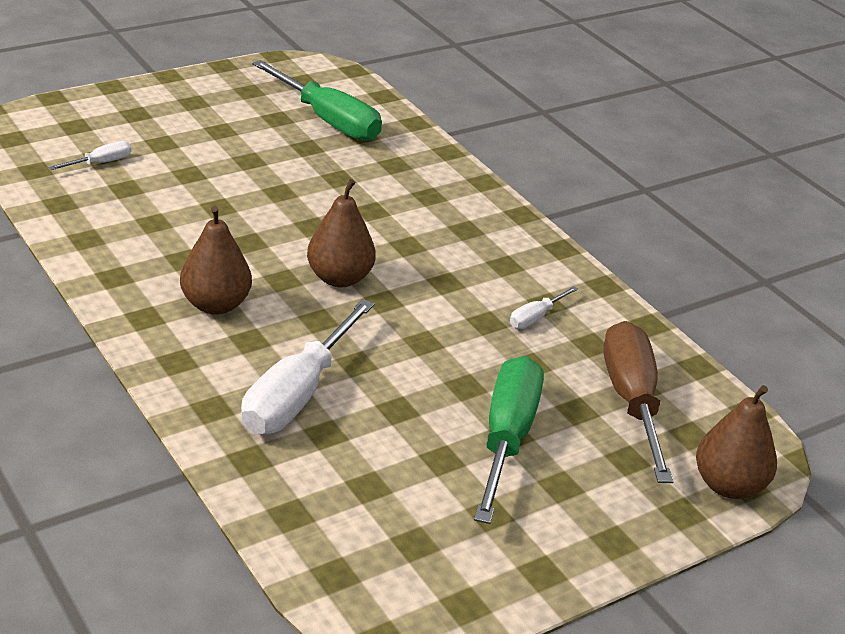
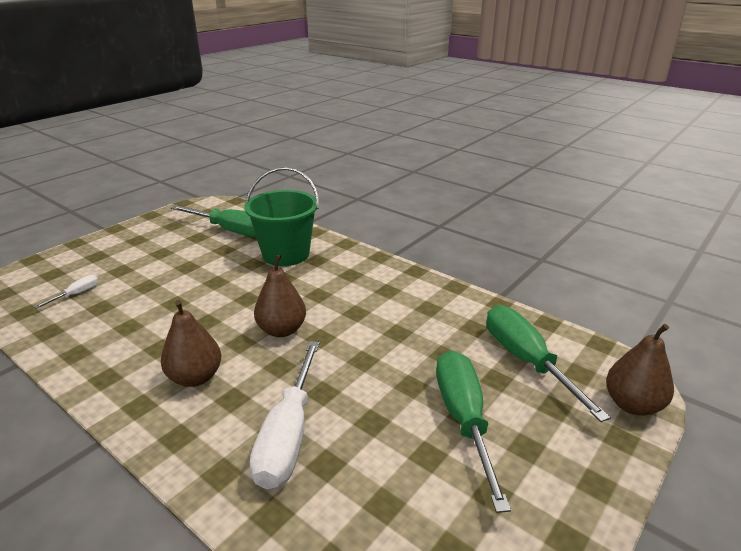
camera: 15 degrees left, 5 degrees down
white screwdriver [510,286,578,329] -> none
brown screwdriver [603,321,674,483] -> green screwdriver [487,305,611,422]
none -> green bucket [244,167,319,266]

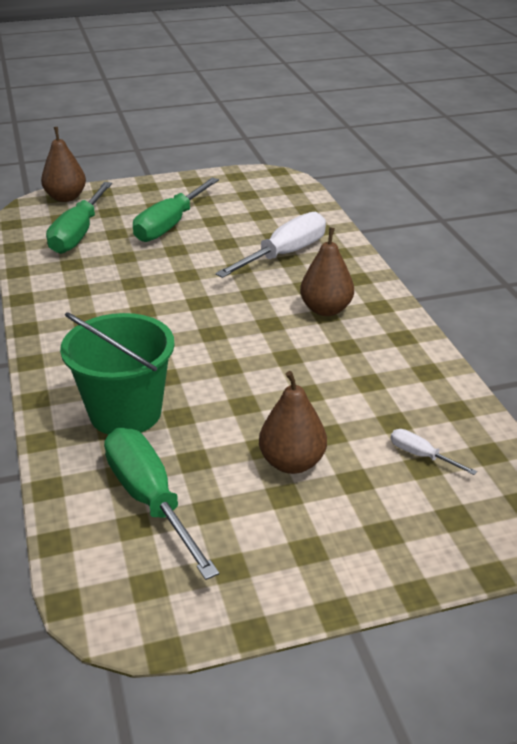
camera: 145 degrees left, 5 degrees up
white screwdriver [34,275,99,309] -> white screwdriver turned 60 degrees clockwise [391,429,477,475]
brown pear [254,255,306,337] -> brown pear moved to [259,371,327,474]

